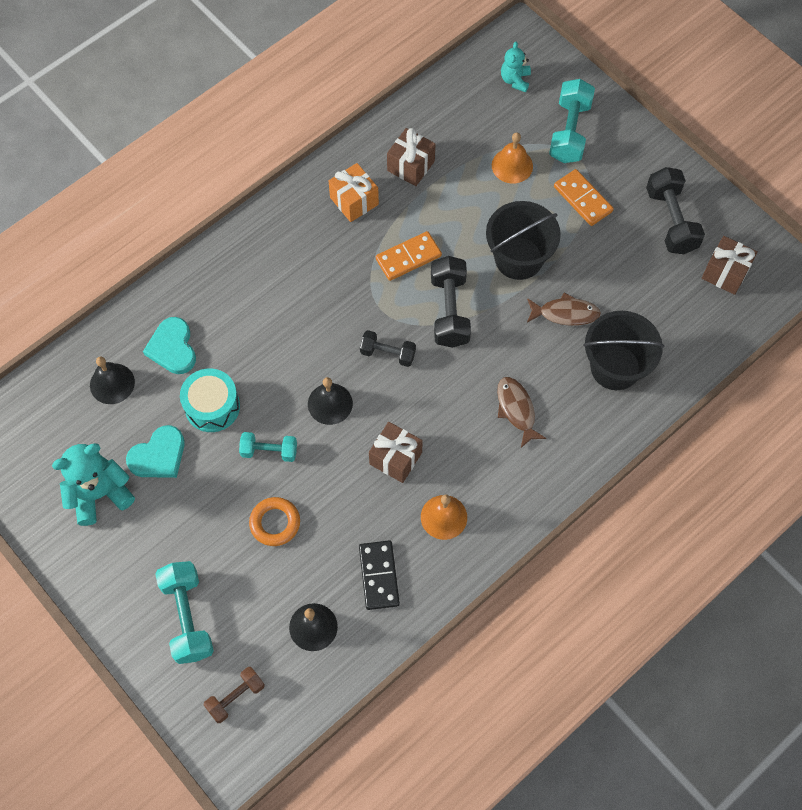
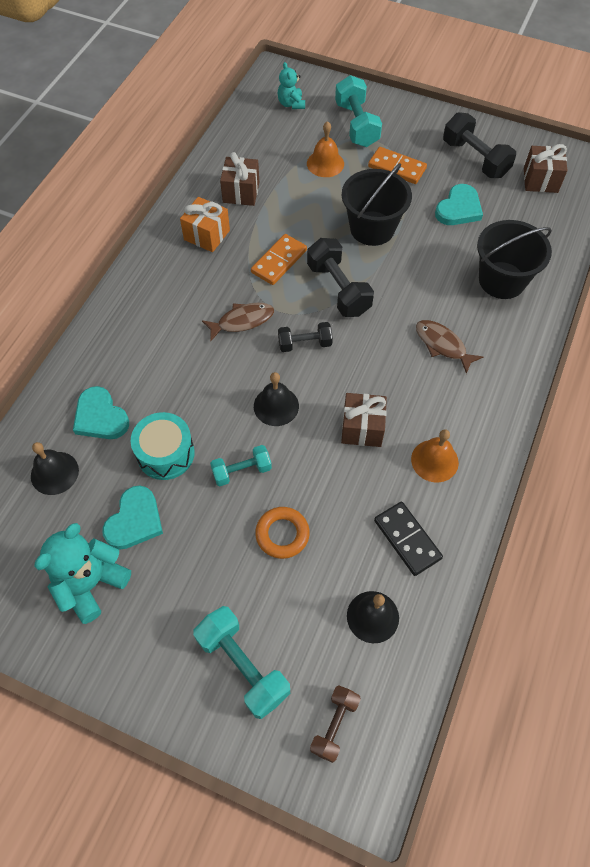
camera: 25 degrees left, 5 degrees down
brown fish [527,293,601,326] -> brown fish moved to [202,303,274,341]
none -> turquoise heart [435,184,483,225]

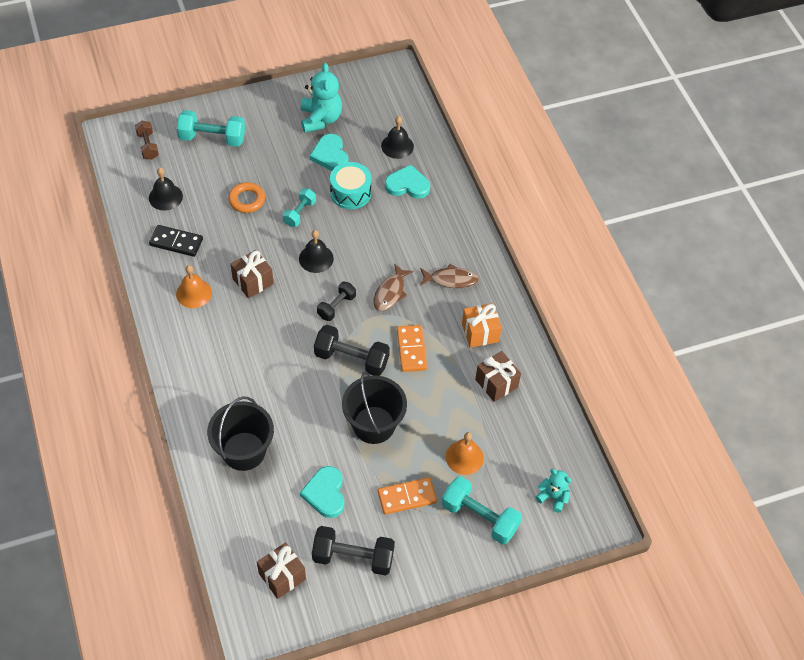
camera: 135 degrees right, 5 degrees down
brown fish [416,320,483,374] -> brown fish moved to [420,264,479,288]

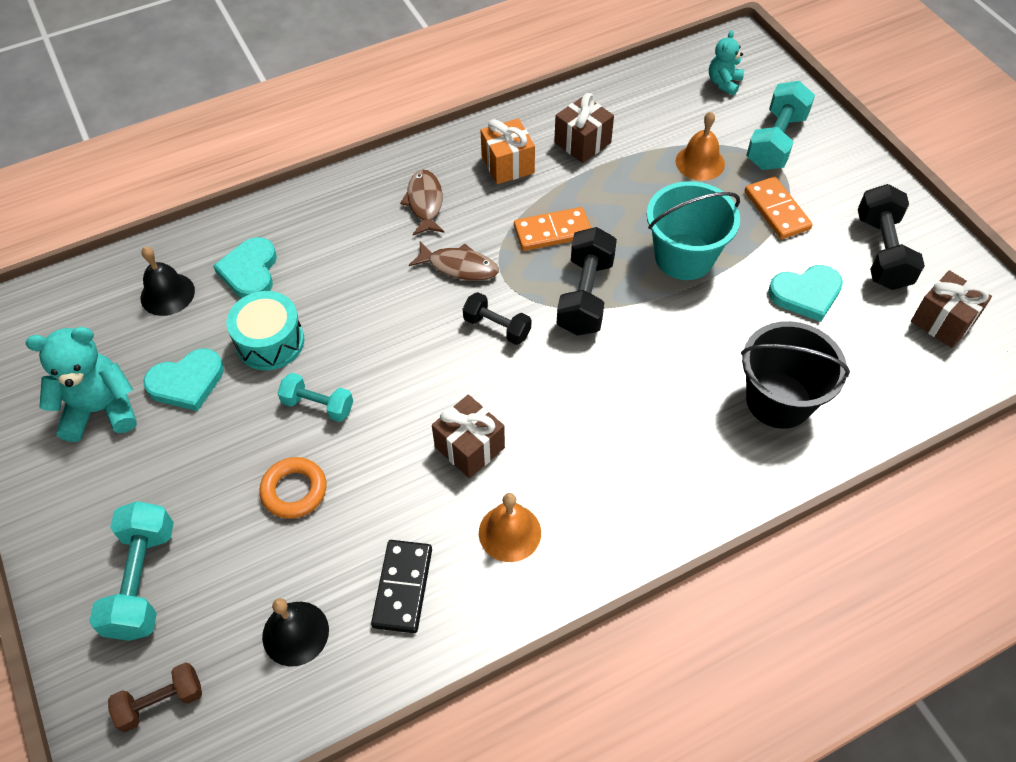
camera: 95 degrees left, 0 degrees up
black bell [299,230,334,273] -> none
black bucket [342,371,407,444] -> turquoise bucket [647,181,740,280]

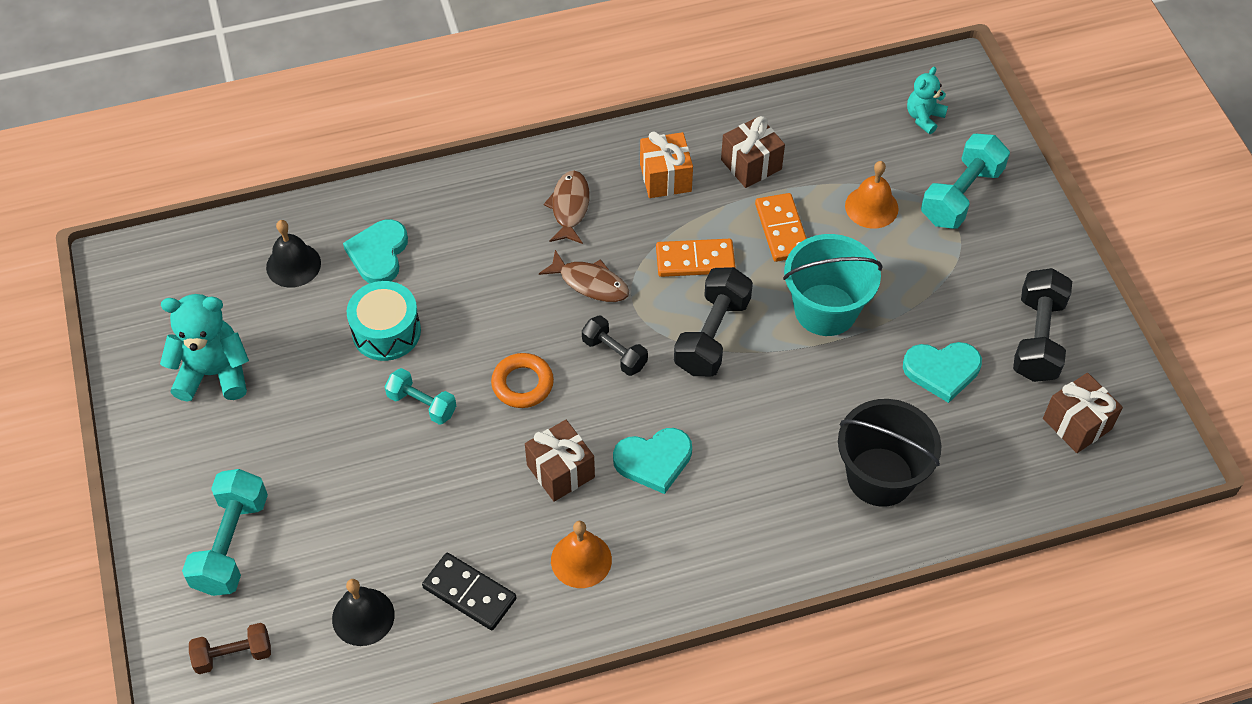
camera: 10 degrees right, 0 degrees up
turquoise heart [143,348,224,411] -> turquoise heart moved to [613,428,692,494]
orange ring [259,457,326,519] -> orange ring moved to [491,353,554,408]
black domino [371,540,432,633] -> black domino turned 75 degrees counterclockwise [422,553,517,630]
orange domino [745,177,813,239] -> orange domino moved to [755,193,807,262]

